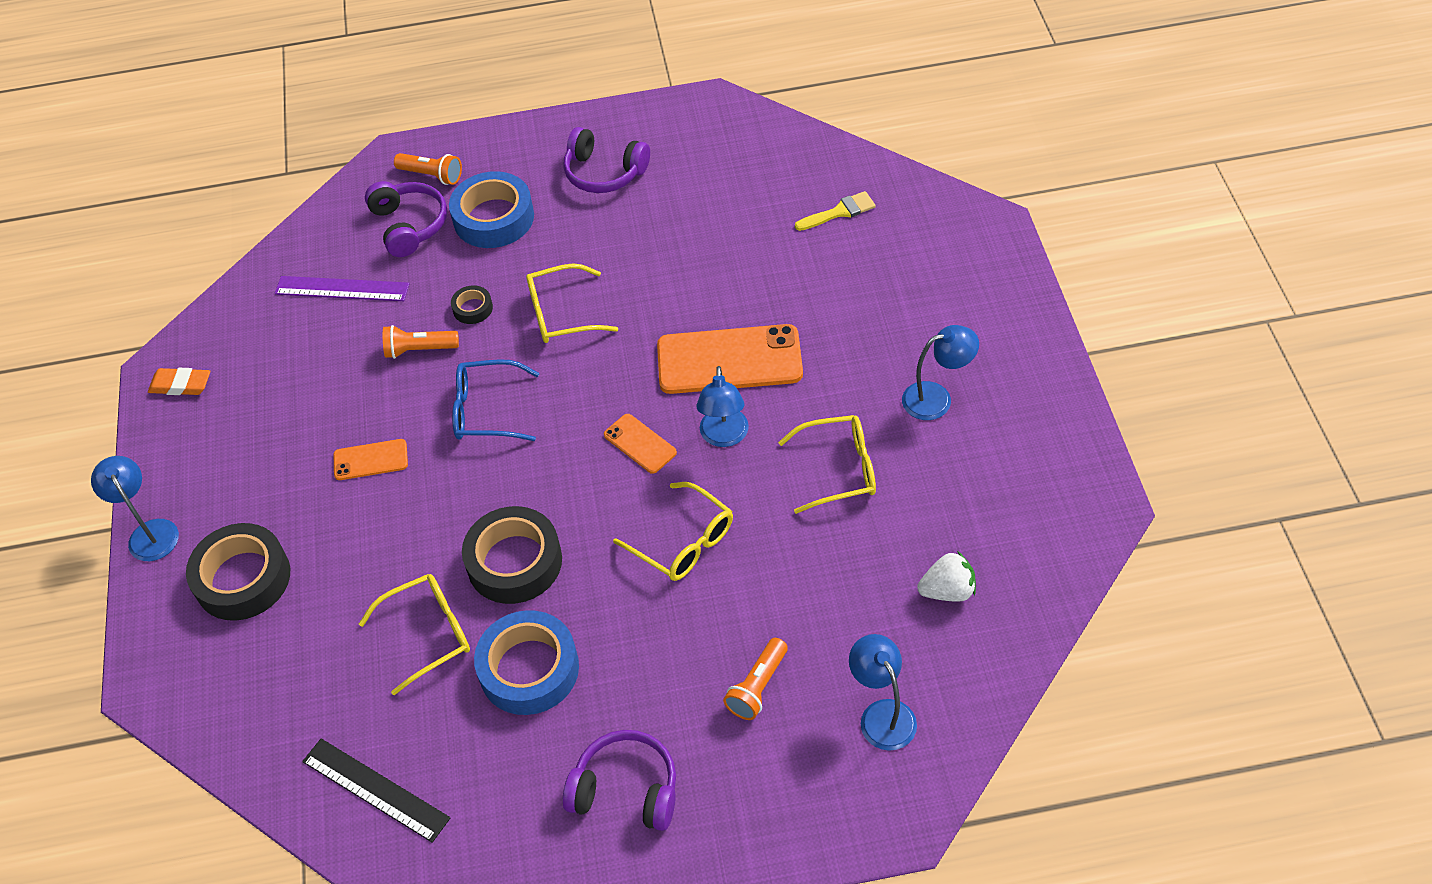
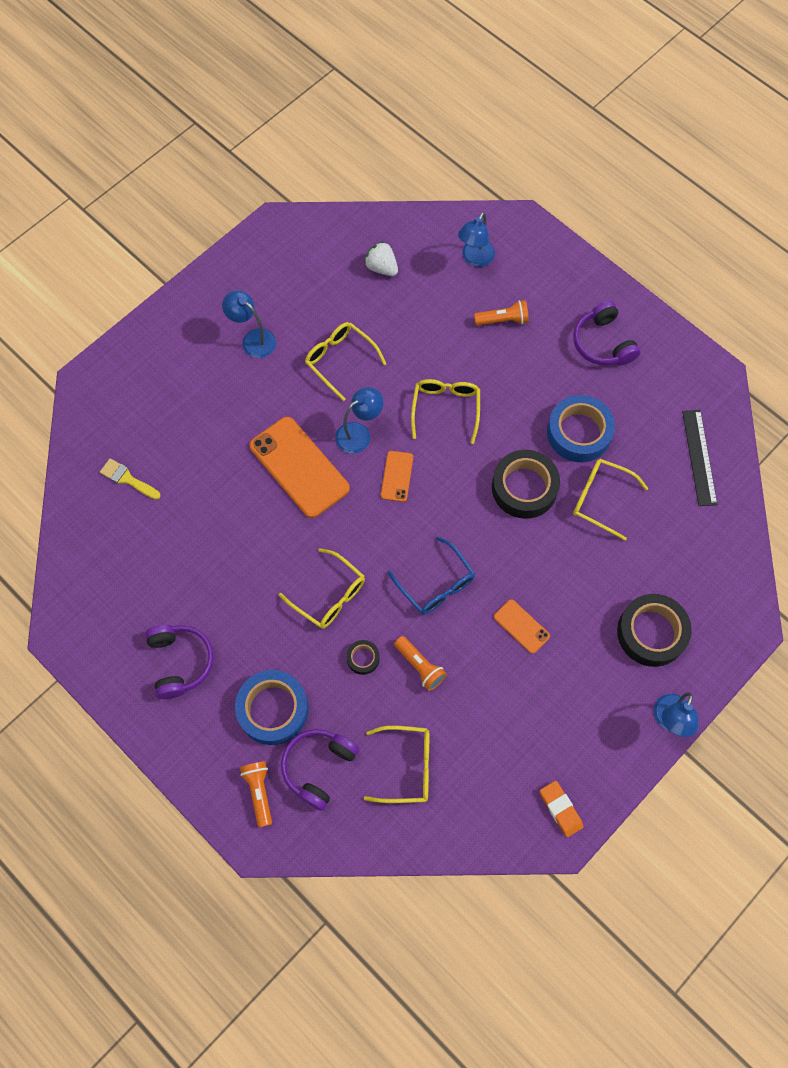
camera: 130 degrees left, 15 degrees up
purple ruler [275,276,410,301] -> yellow glasses [364,725,429,803]

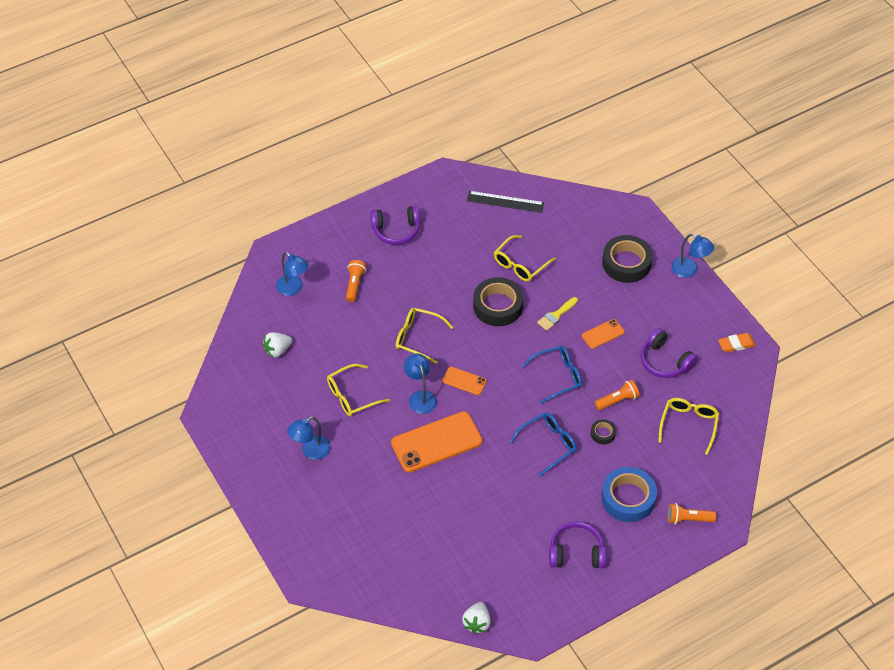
camera: 75 degrees left, 15 degrees down
yellow brush [100,458,161,500] -> yellow brush moved to [537,297,578,331]
yellow glasses [279,548,365,629] -> blue glasses [510,413,577,477]
purple headphones [281,729,360,811] -> purple headphones moved to [640,328,698,378]
blue tape [547,395,615,462] -> none
none -> white strawberry [462,602,491,634]

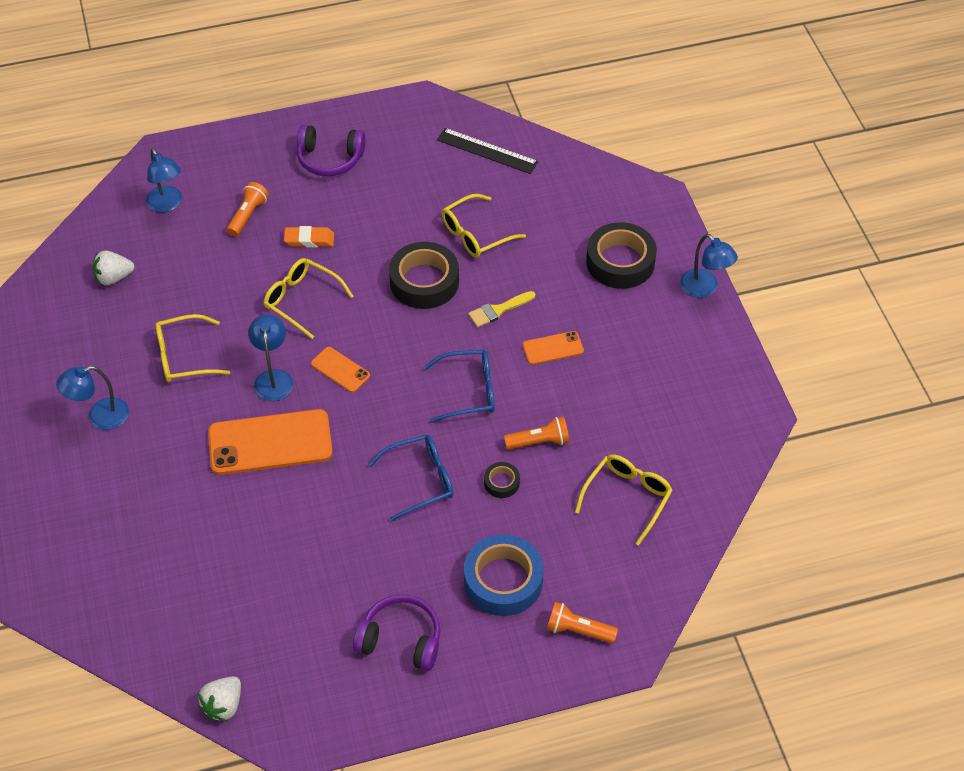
camera: 15 degrees right, 0 degrees up
purple headphones [640,328,698,378] -> none
orange eraser [718,333,756,353] -> orange eraser moved to [284,226,334,247]

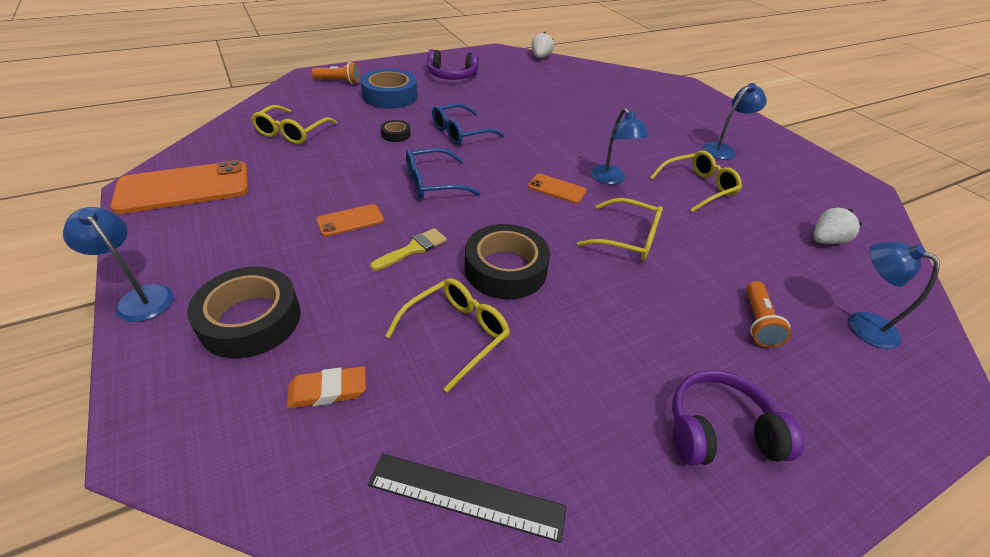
camera: 165 degrees right, 10 degrees down
orange phone [208,409,333,475] -> orange phone moved to [110,160,248,214]
orange eraser [284,226,334,247] -> orange eraser moved to [286,366,366,409]
orange flashlight [504,417,569,450] -> none

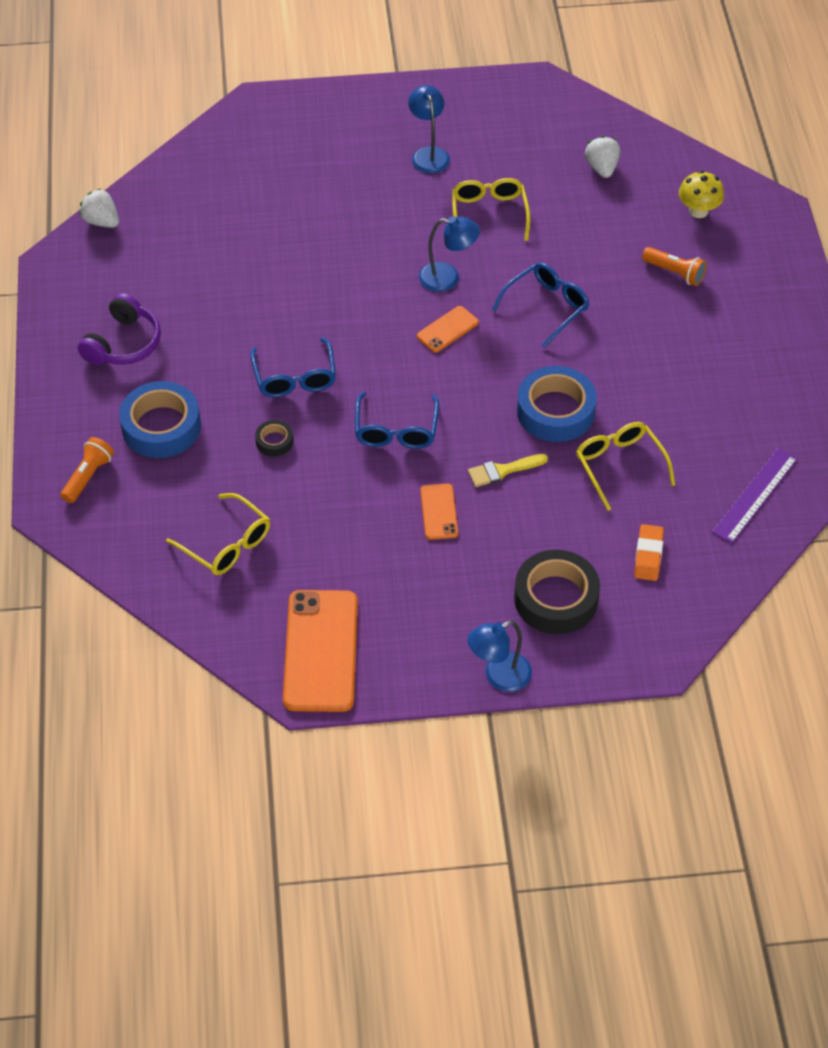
camera: 65 degrees left, 10 degrees up
black ruler [368,453,567,543] -> purple ruler [712,448,798,544]
yellow brush [370,228,447,271] -> yellow brush turned 90 degrees counterclockwise [468,454,548,487]
black tape [465,224,550,299] -> blue tape [517,366,597,442]
yellow glasses [577,198,663,260] -> blue glasses [492,262,589,348]
purple headphones [672,370,804,466] -> none
blue lamp [848,242,940,349] -> yellow mushroom [679,170,724,218]

